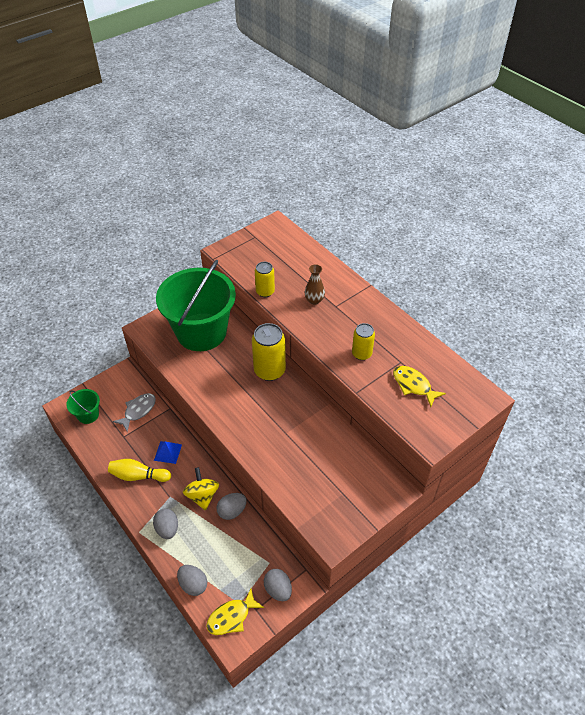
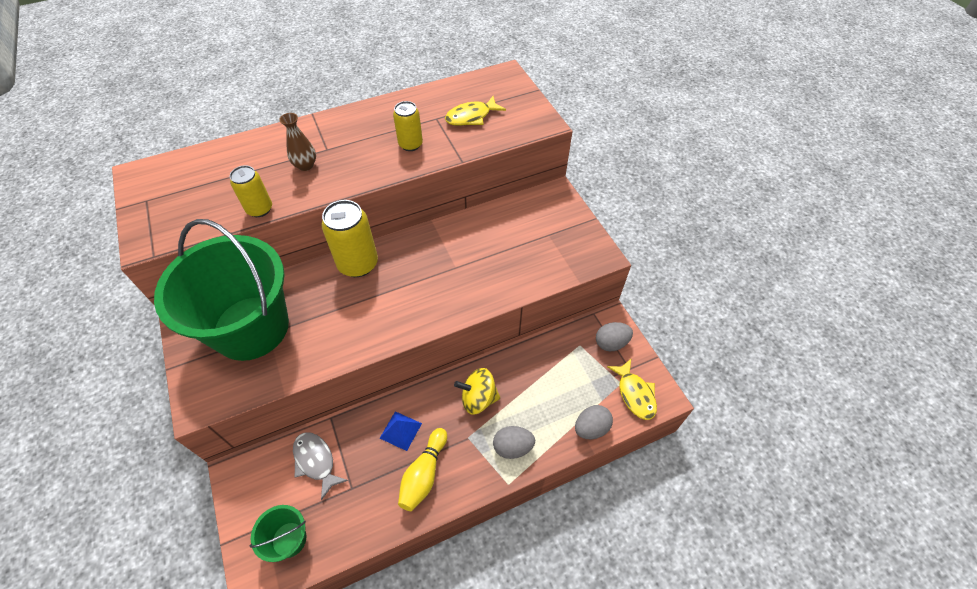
camera: 75 degrees left, 5 degrees up
grey egg [216,493,247,520] -> none

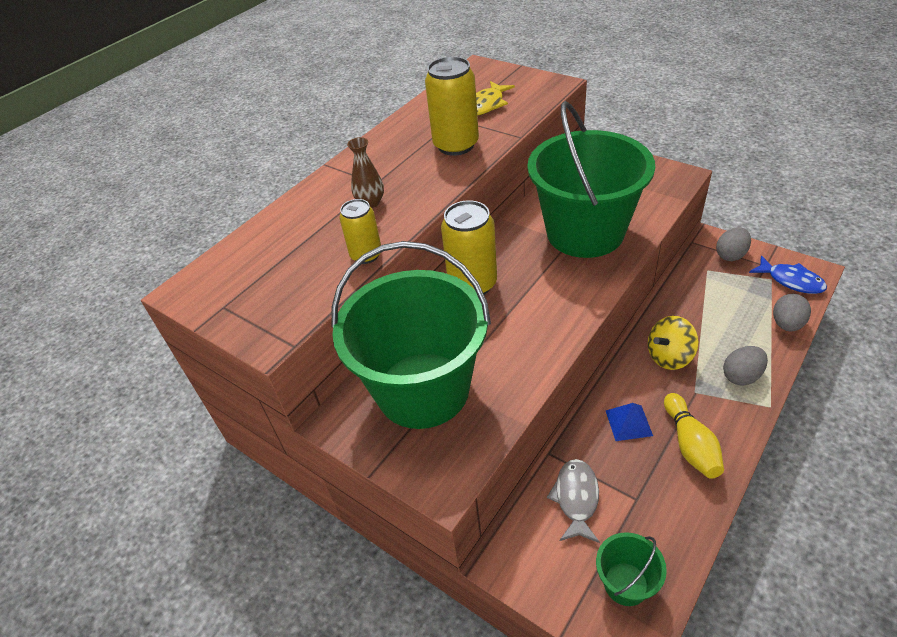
camera: 25 degrees left, 10 degrees down
grey fish [293,432,348,500] -> grey fish turned 75 degrees clockwise [547,459,600,543]
yellow can [393,101,423,151] -> yellow can [425,56,479,156], size x1.67
yellow fish [607,359,657,420] -> blue fish [749,255,827,294]
none -> green bucket [528,101,655,258]

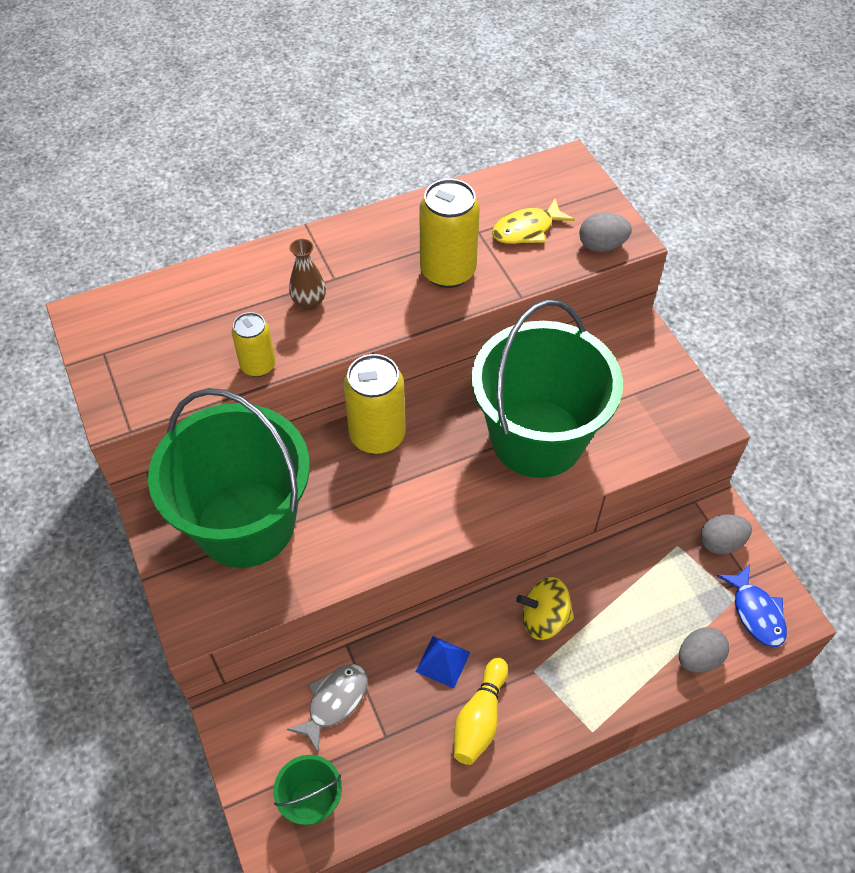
camera: 25 degrees right, 10 degrees up
grey egg [723,346,768,386] -> grey egg moved to [580,212,632,252]

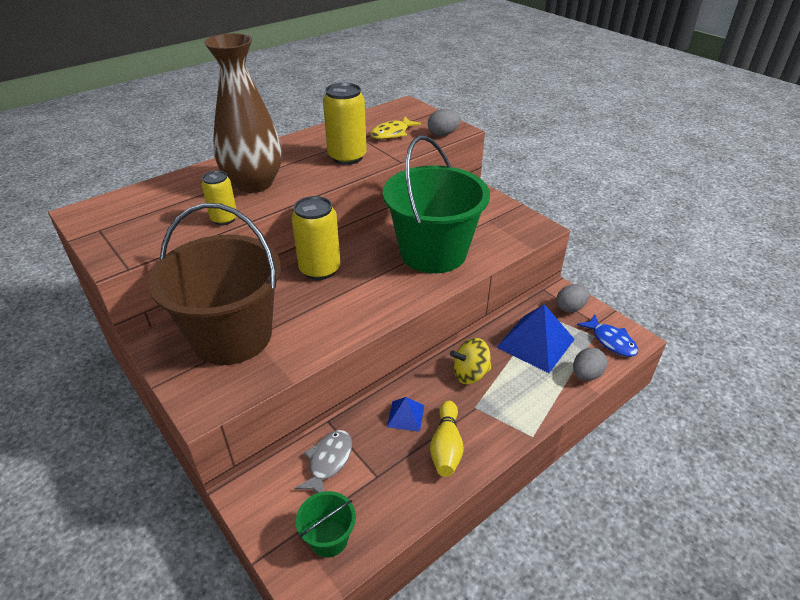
camera: 15 degrees left, 15 degrees down
green bucket [148,388,310,568] -> brown bucket [148,203,281,365]
brown vase [289,239,326,310] -> brown vase [204,33,282,193], size x2.44
none -> blue pyramid [497,304,575,373]

